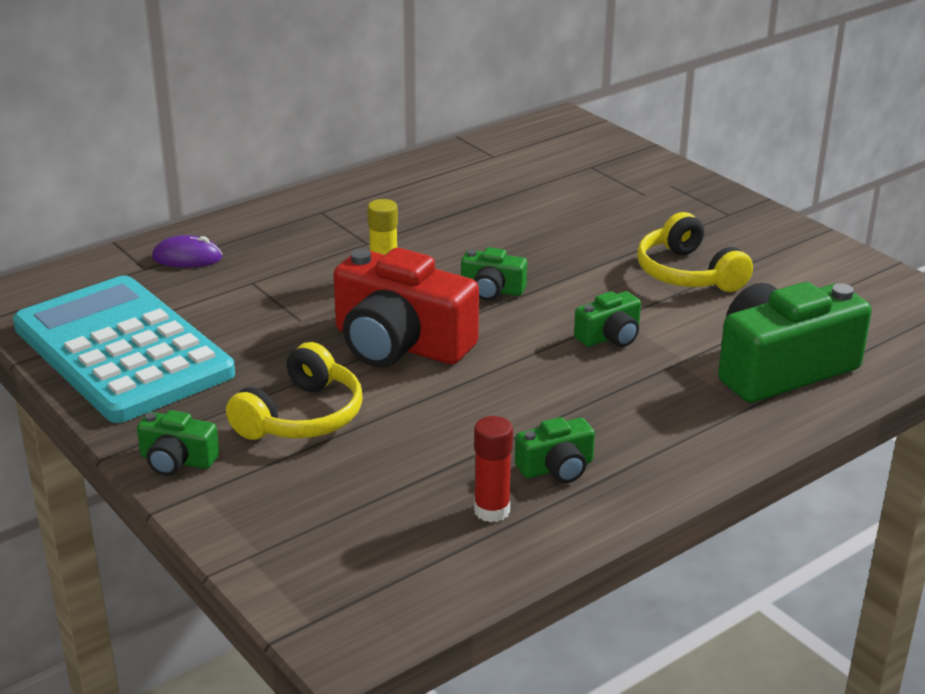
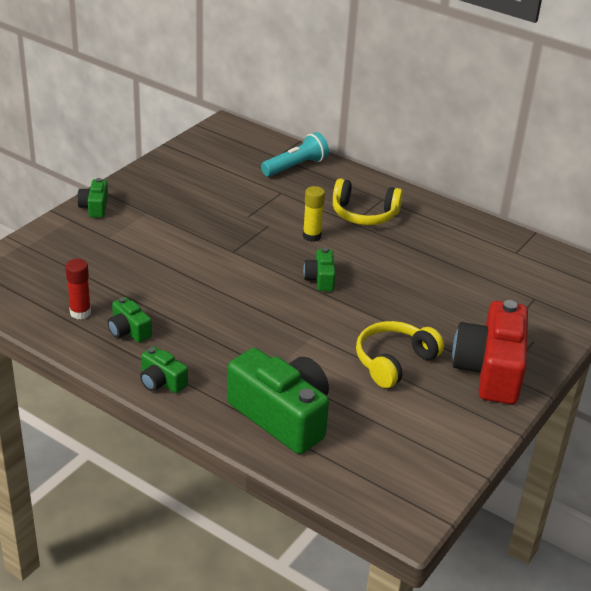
camera: 70 degrees right, 5 degrees up
turquoise calculator [13,275,235,423] -> none
purple mouse [152,235,222,267] -> turquoise flashlight [261,132,329,177]
yellow headphones [226,342,363,440] -> yellow headphones moved to [333,178,403,225]
red camera [333,248,479,367] -> red camera moved to [452,300,528,404]
green camera [574,291,641,347] -> green camera moved to [140,347,188,393]

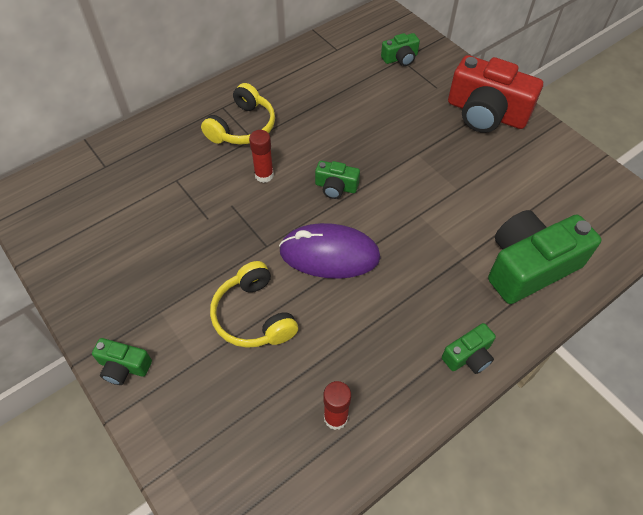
camera: 70 degrees left, 20 degrees up
green camera [108,297,152,343] -> green camera moved to [381,33,420,66]
turquoise flashlight [261,132,329,177] -> none
yellow glue stick [303,186,325,242] -> red glue stick [249,130,274,183]
yellow headphones [356,321,444,388] -> yellow headphones moved to [210,261,298,348]
none -> purple mouse [279,223,380,279]

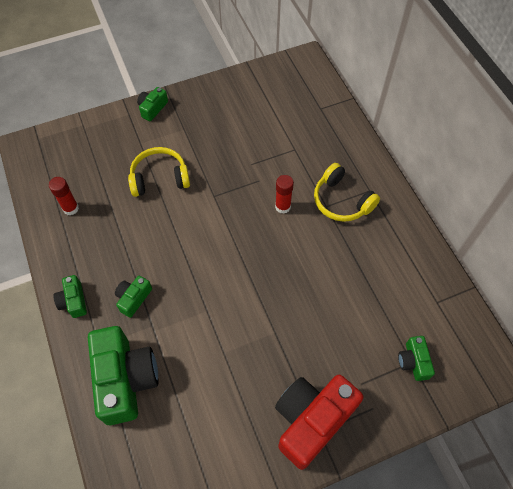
camera: 105 degrees right, 5 degrees up
purple mouse [279,223,380,279] -> none
green camera [315,161,360,199] -> green camera moved to [115,276,152,318]

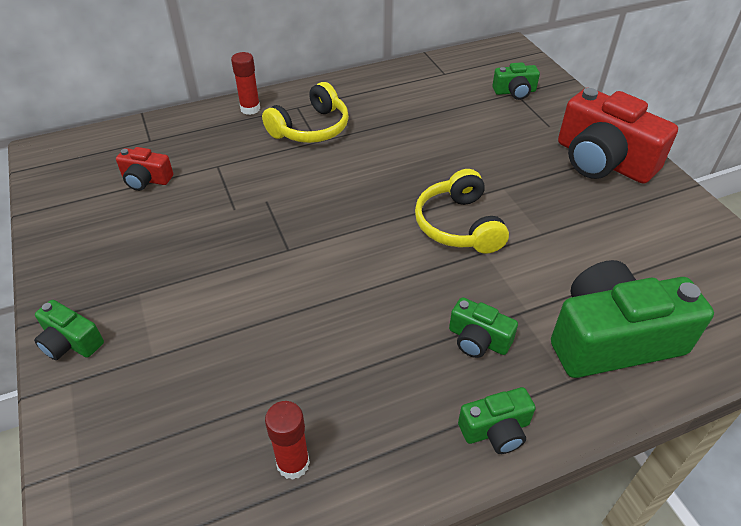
camera: 90 degrees left, 15 degrees down
yellow headphones [128,147,190,197] -> yellow headphones moved to [415,169,509,254]
red glue stick [275,175,294,214] -> red glue stick moved to [231,52,260,115]
none -> red camera [116,147,173,191]

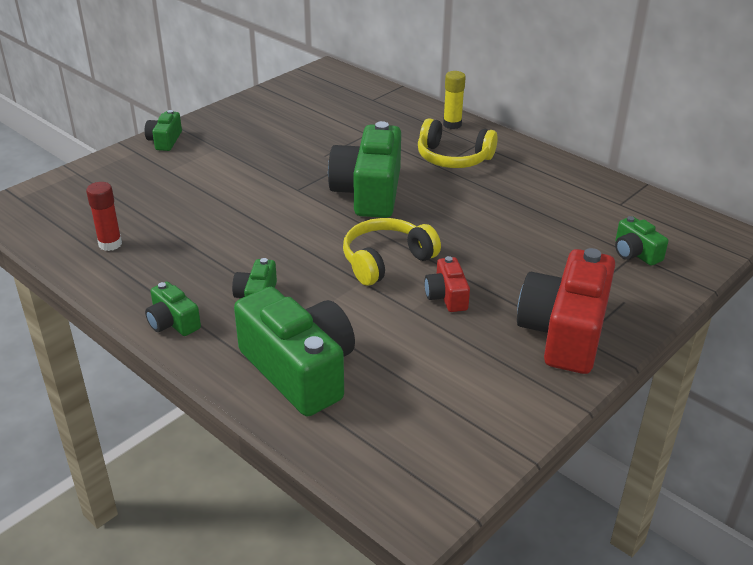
camera: 65 degrees right, 10 degrees down
red camera [116,147,173,191] -> red camera moved to [424,256,470,312]
red glue stick [231,52,260,115] -> yellow glue stick [443,71,466,129]
none -> green camera [328,121,401,218]

